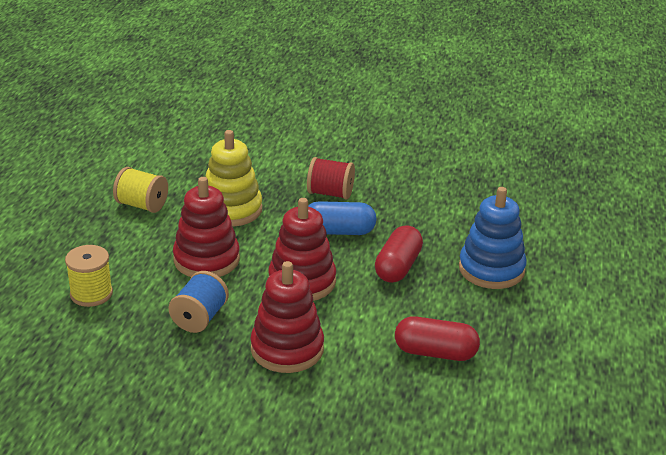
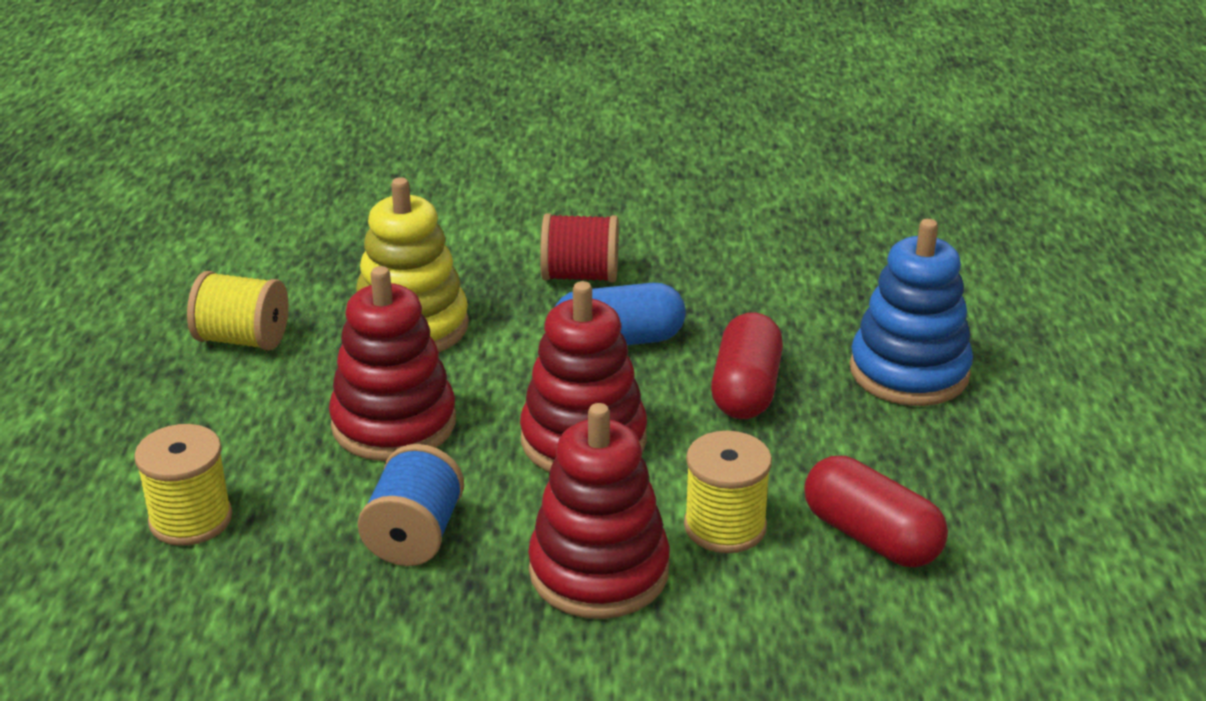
camera: 10 degrees left, 0 degrees up
red capsule [395,316,480,361] -> red capsule turned 45 degrees clockwise [804,456,948,567]
none -> yellow spool [684,431,772,553]

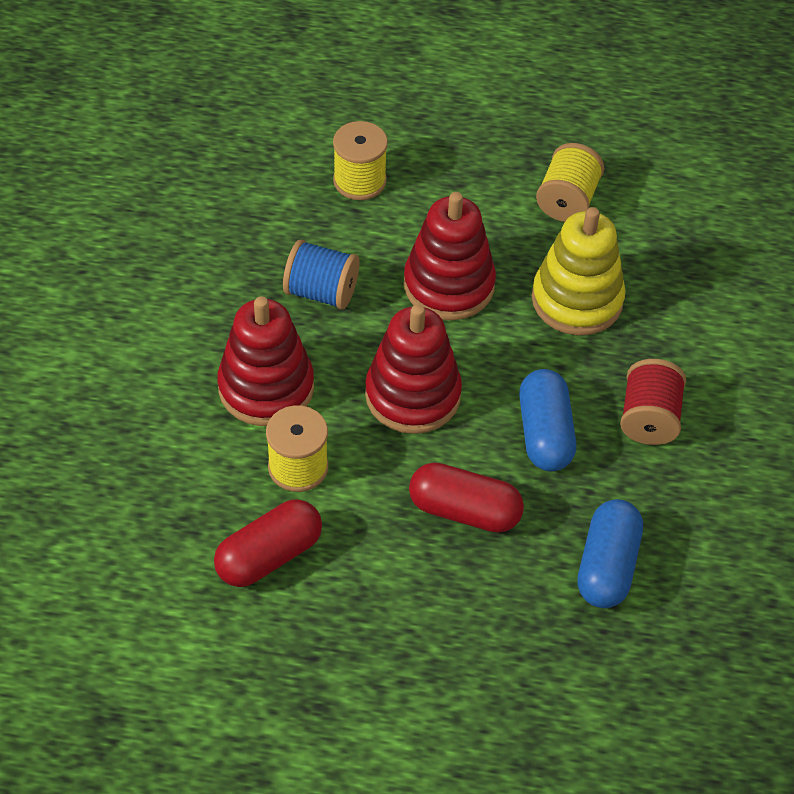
camera: 95 degrees right, 20 degrees up
blue stacking toy [850,219,973,406] -> none
none -> blue capsule [578,499,643,608]

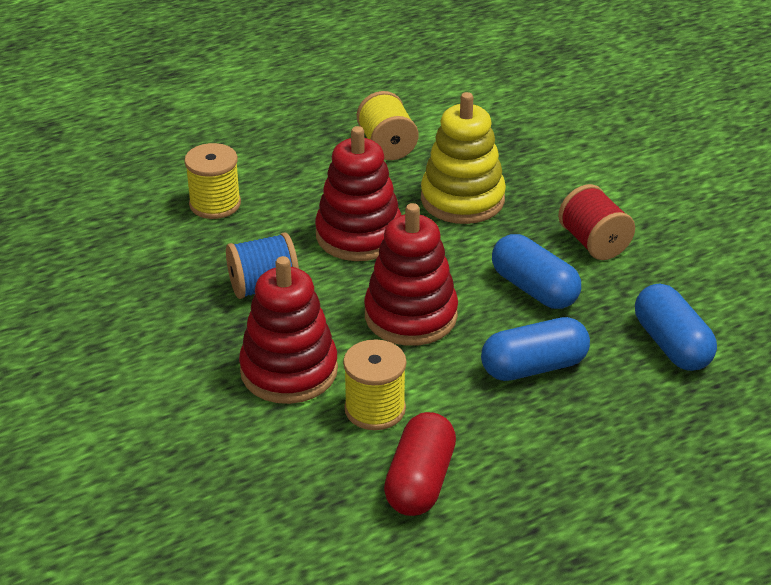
camera: 35 degrees left, 15 degrees down
red capsule [409,462,524,533] -> blue capsule [481,317,590,381]

